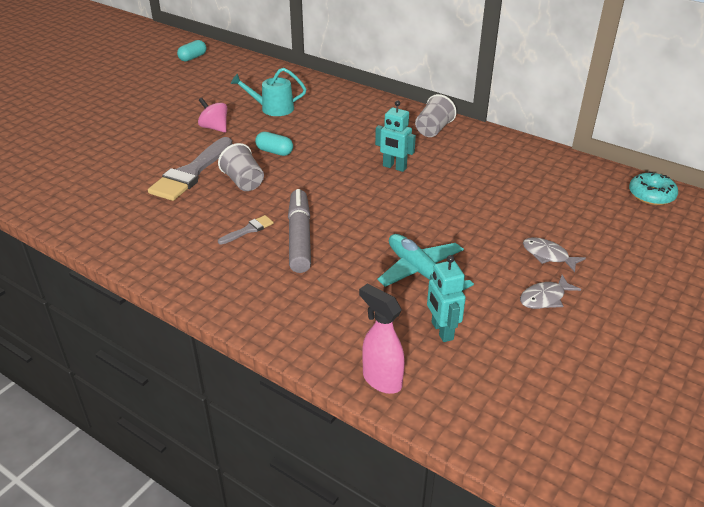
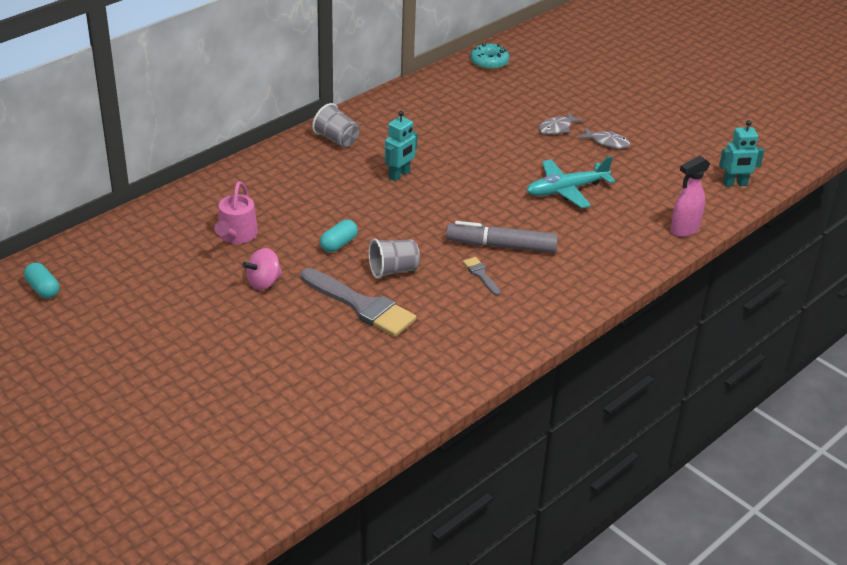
camera: 80 degrees left, 0 degrees up
turquoise watering can [231,68,306,116] -> pink watering can [215,181,258,244]
turquoise robot [427,255,466,342] -> turquoise robot moved to [719,120,764,187]
grey fish [520,275,581,309] -> grey fish turned 45 degrees counterclockwise [578,127,630,149]

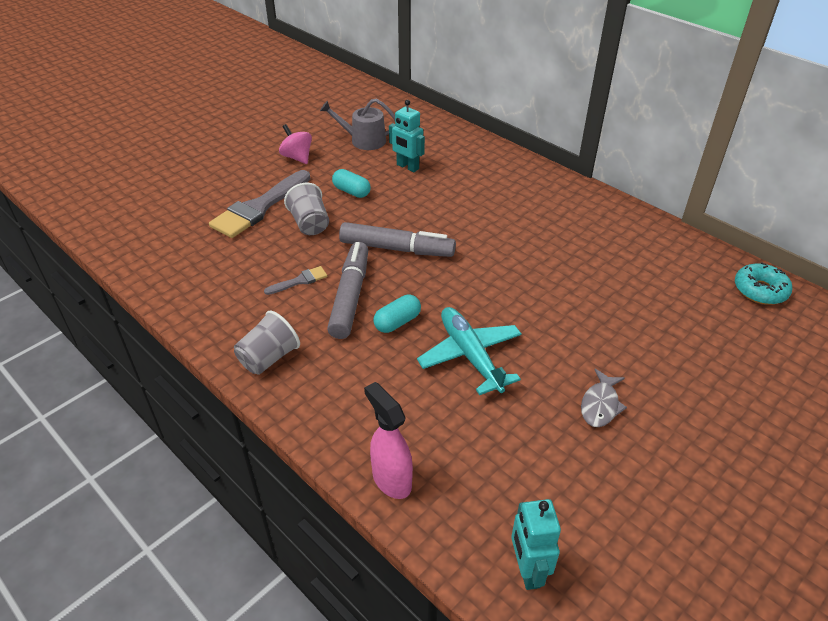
camera: 90 degrees right, 5 degrees up
turquoise capsule [24,263,59,299] -> turquoise capsule moved to [373,295,421,333]
pink watering can [215,181,258,244] -> grey watering can [320,99,395,150]
grey cup [312,103,359,148] -> grey cup moved to [234,310,300,375]
turquoise robot [385,111,417,181] -> turquoise robot moved to [389,100,425,172]
grey fish [539,112,584,135] -> none
none -> grey marker [339,222,456,257]

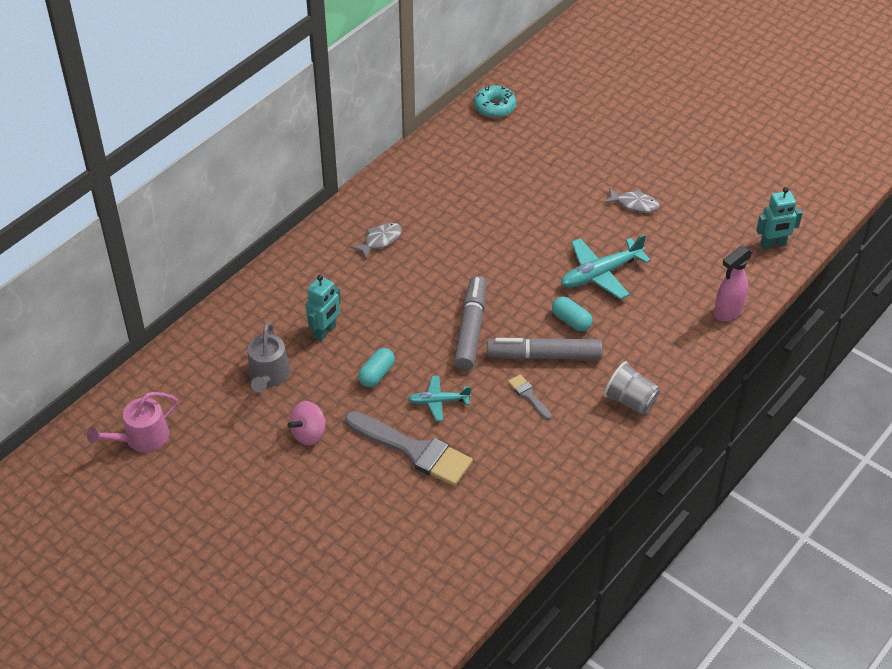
camera: 95 degrees left, 5 degrees up
grey cup [284,183,329,235] -> turquoise plane [408,376,471,421]
none -> pink watering can [87,392,178,452]
none -> grey fish [351,223,402,260]

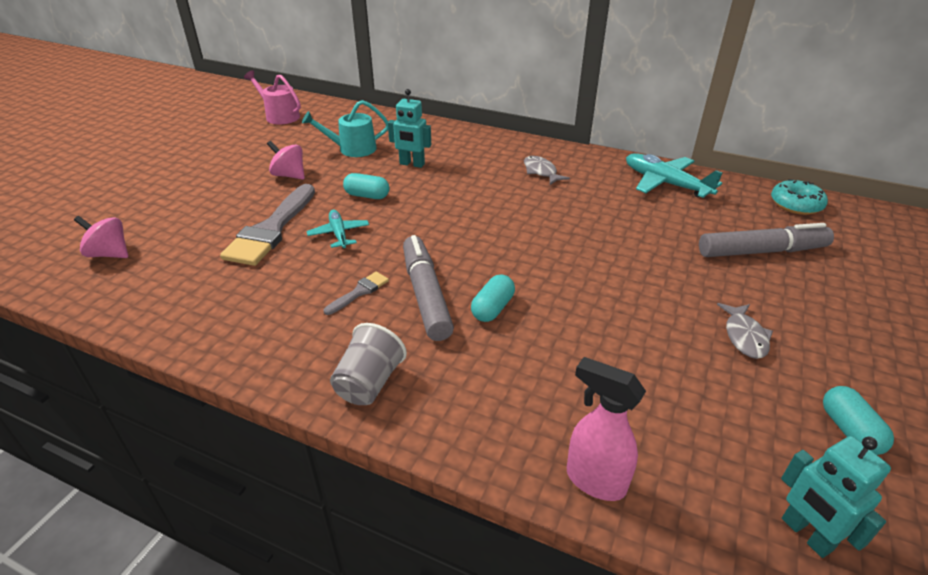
camera: 75 degrees right, 10 degrees down
grey watering can [248,322,290,392] -> turquoise watering can [302,100,388,157]
grey fish [351,223,402,260] -> grey fish turned 150 degrees counterclockwise [524,156,570,185]
grey marker [454,276,486,370] -> grey marker moved to [699,223,834,257]
turquoise plane [561,234,651,299] -> turquoise plane moved to [626,153,722,198]
none -> pink spinning top [74,216,128,258]
none -> turquoise capsule [823,386,894,455]

